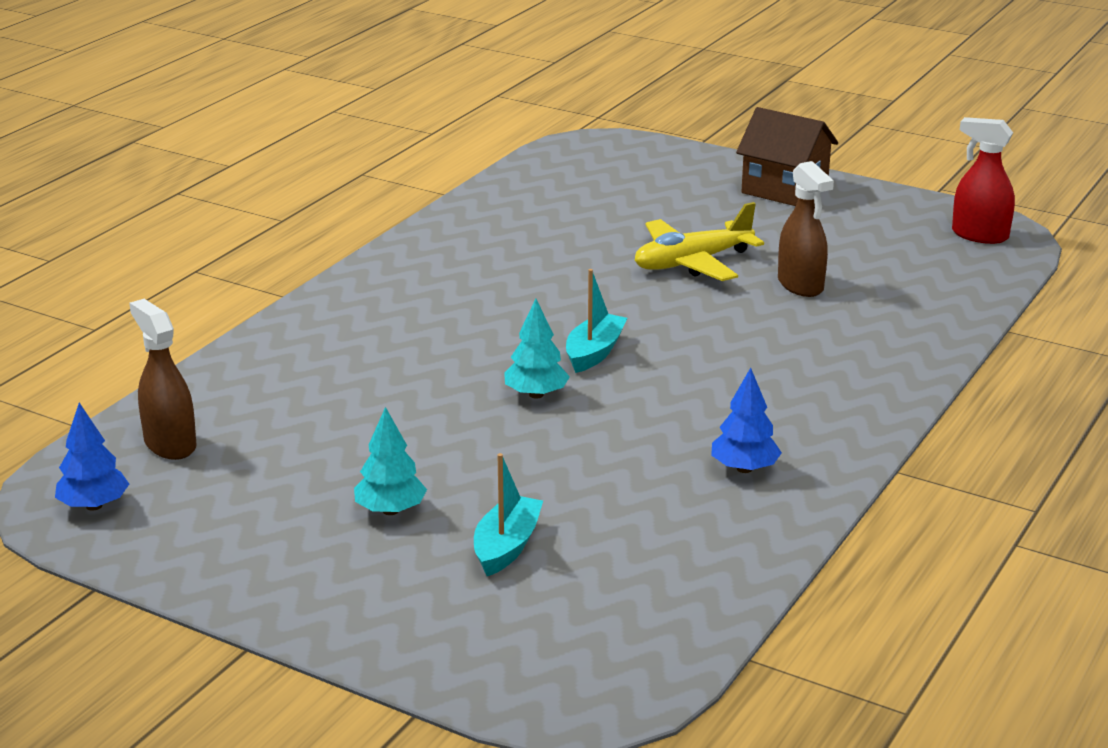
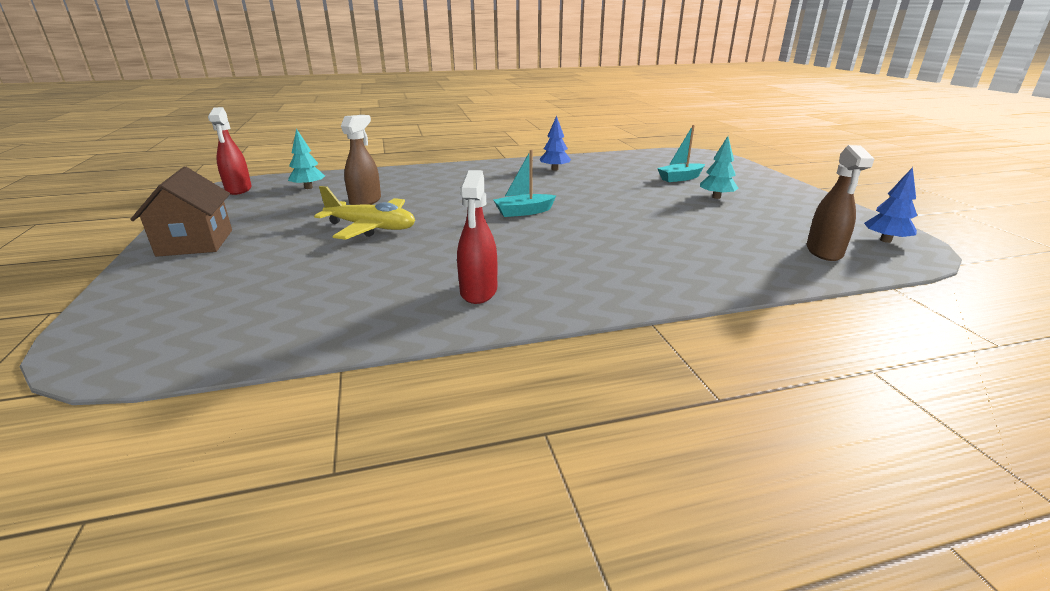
camera: 135 degrees left, 0 degrees up
turquoise tree [504,299,570,399] -> turquoise tree moved to [288,129,325,189]
none -> red spray bottle [457,170,497,304]

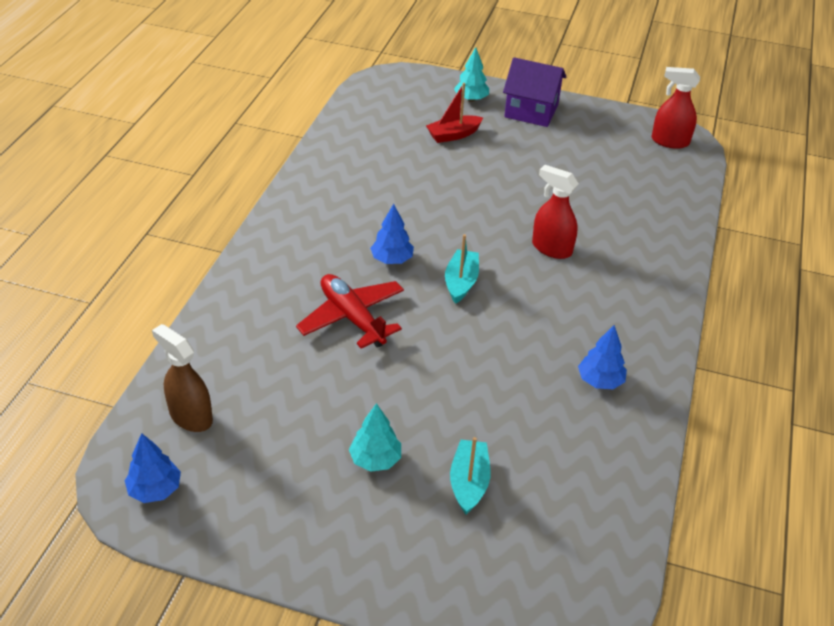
camera: 120 degrees right, 15 degrees up
brown house [130,167,232,257] -> purple house [503,57,566,127]
turquoise tree [288,129,325,189] -> turquoise tree moved to [454,47,489,102]
yellow plane [314,186,415,240] -> none
brown spray bottle [341,115,381,205] -> none
red spray bottle [457,170,497,304] -> red spray bottle moved to [532,165,579,259]
none -> red plane [296,274,404,348]
none -> blue tree [370,204,414,264]
none -> red boat [426,83,483,143]

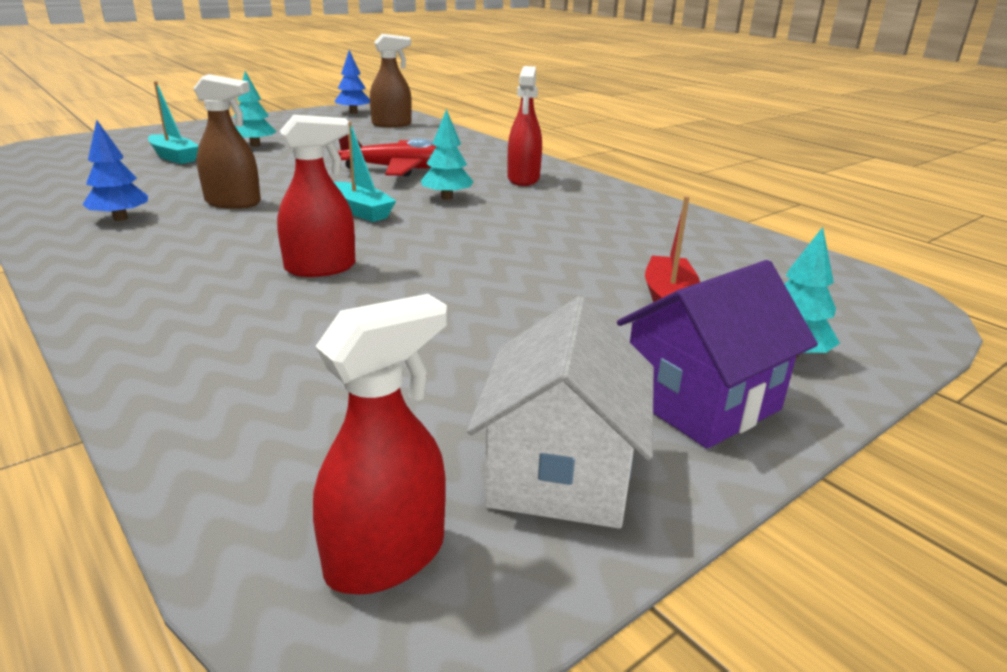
camera: 125 degrees right, 15 degrees down
blue tree [370,204,414,264] -> turquoise tree [421,109,474,200]
none -> brown spray bottle [193,74,261,209]
none -> white house [467,296,654,529]
none -> red spray bottle [507,66,542,186]

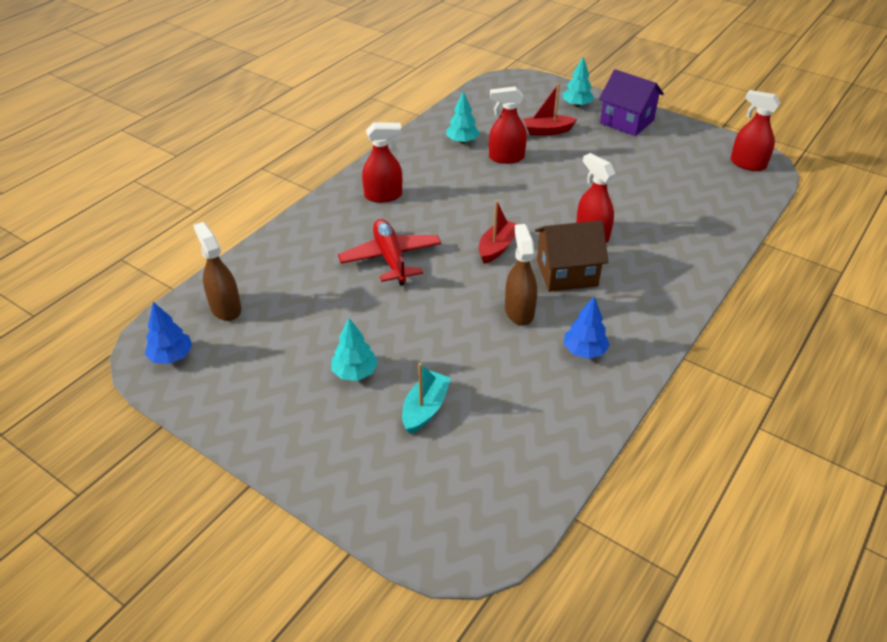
camera: 105 degrees left, 15 degrees up
turquoise boat [334,121,396,222] -> red boat [479,201,517,264]
turquoise tree [421,109,474,200] -> turquoise tree moved to [446,91,480,144]
white house [467,296,654,529] -> none
none -> red spray bottle [489,86,527,164]
none -> brown house [535,220,608,292]

